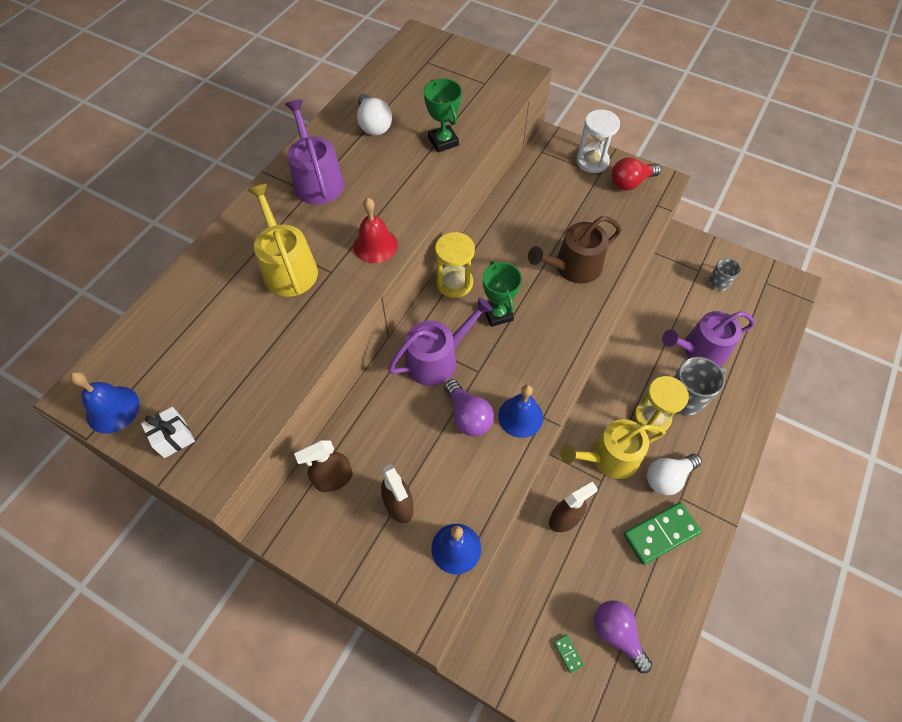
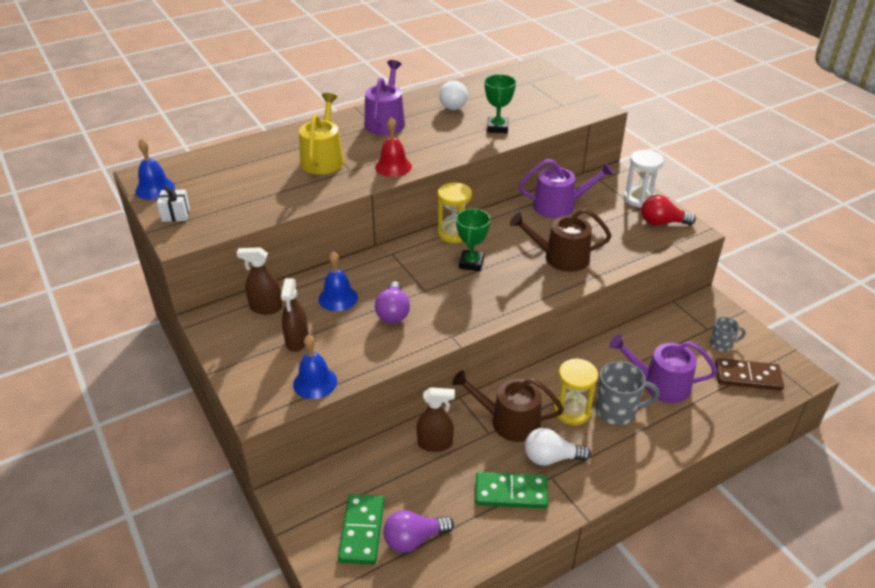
camera: 30 degrees right, 20 degrees down
purple watering can [388,297,493,386] -> purple watering can moved to [519,159,614,218]
blue bell [498,385,543,438] -> blue bell moved to [319,251,358,311]
green domino [554,634,583,673] -> green domino [338,494,384,564], size x2.39
yellow watering can [560,419,666,479] -> brown watering can [452,370,564,442]
purple light bulb [594,600,652,673] -> purple light bulb turned 105 degrees counterclockwise [383,510,454,553]
none -> brown domino [715,358,784,391]

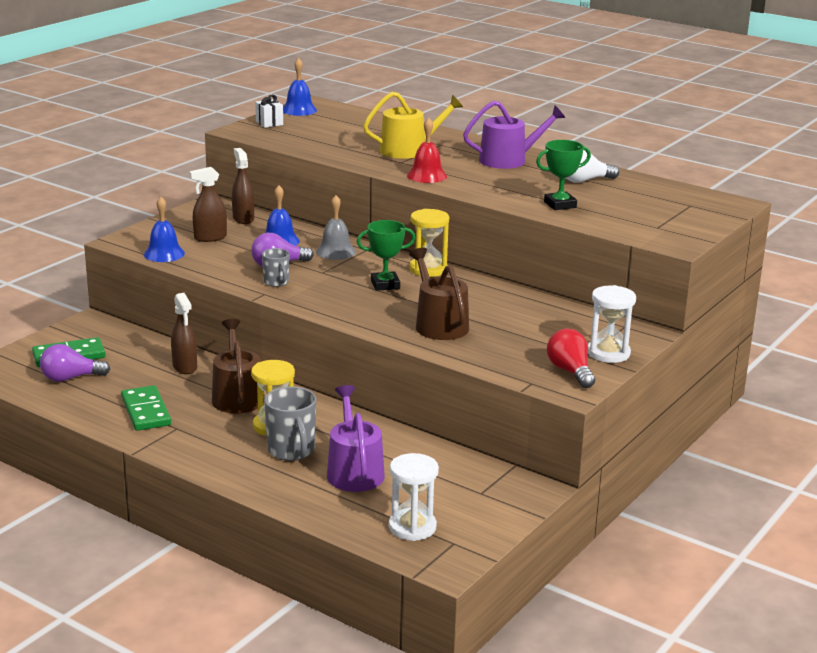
camera: 65 degrees right, 15 degrees down
purple light bulb [383,510,454,553] -> purple light bulb turned 60 degrees counterclockwise [40,344,110,382]
purple watering can [519,159,614,218] -> none
white light bulb [525,428,591,466] -> none
grey mug [710,317,746,352] -> grey mug moved to [262,248,289,287]
brown domino [715,358,784,391] -> white hourglass [389,453,439,541]
none -> grey bell [316,195,356,260]

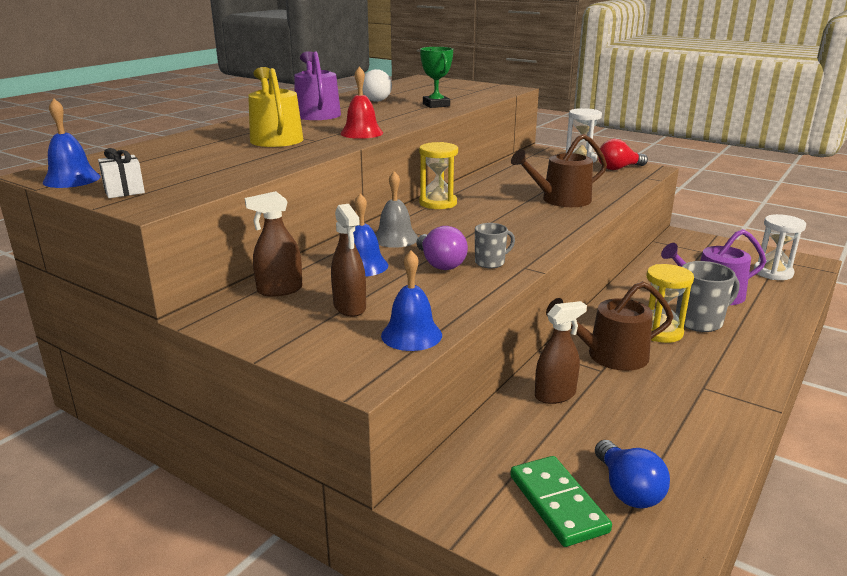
camera: 90 degrees left, 0 degrees up
purple light bulb [40,344,110,382] -> blue light bulb [595,440,670,508]
green domino [121,385,171,431] -> none
green trophy [357,220,416,291] -> none

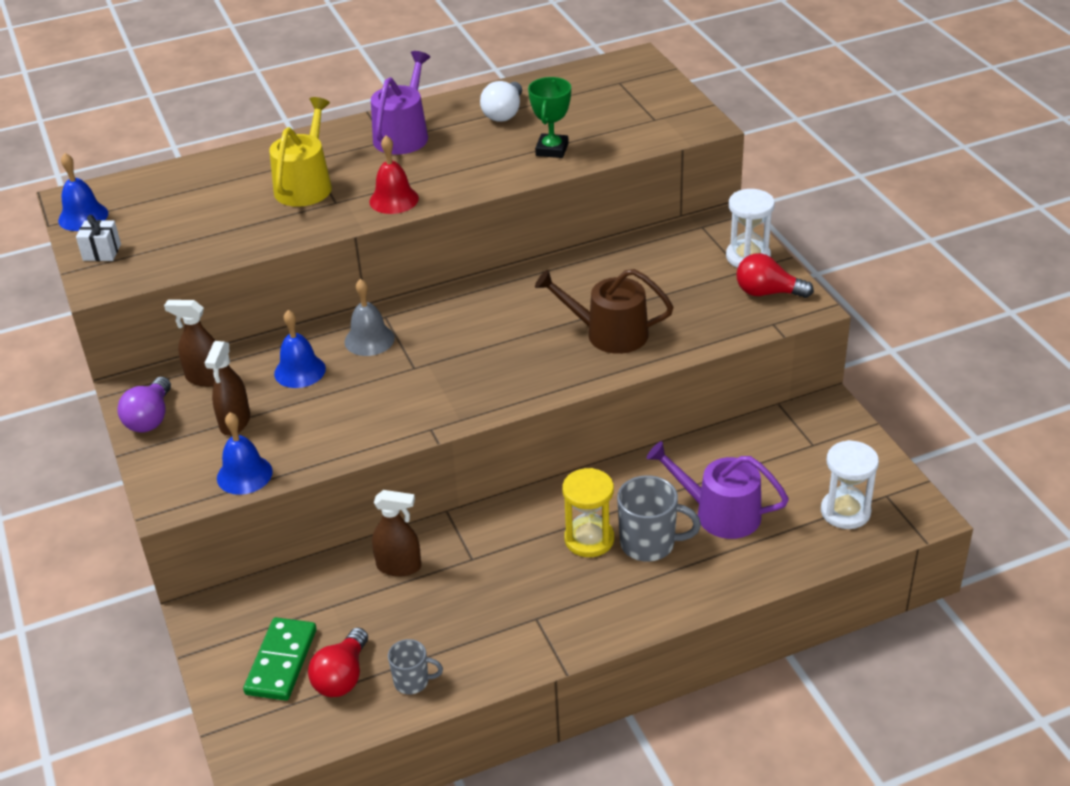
camera: 35 degrees right, 15 degrees up
purple light bulb [417,226,468,270] -> purple light bulb moved to [117,377,171,432]
yellow hourglass [419,142,458,209] -> none
grey mug [475,223,515,268] -> grey mug moved to [388,639,443,695]
brown watering can [546,281,674,371] -> none
blue light bulb [595,440,670,508] -> red light bulb [308,628,368,697]

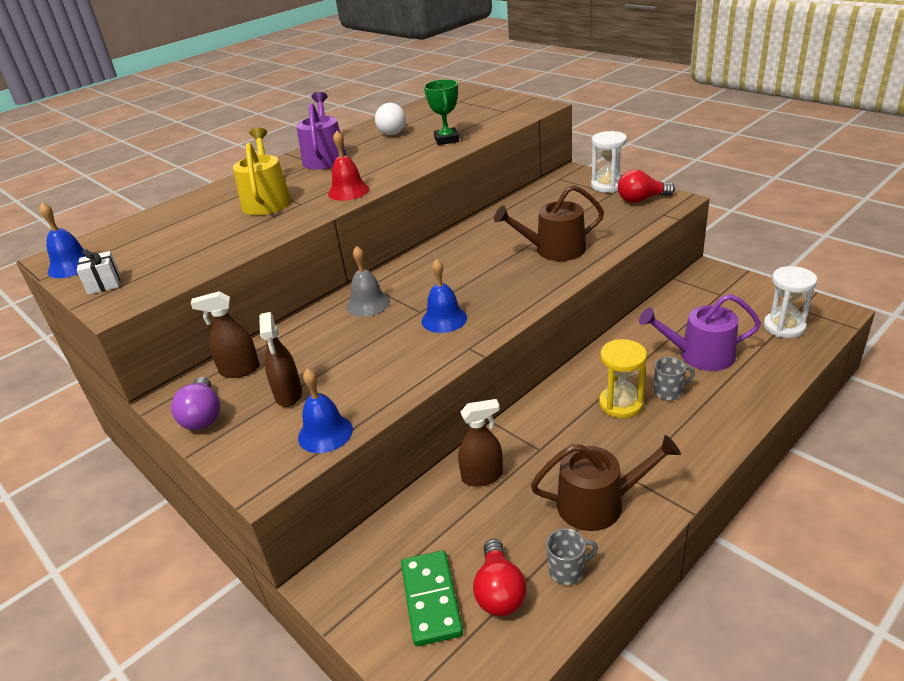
camera: 20 degrees left, 5 degrees down
blue bell [274,310,326,388] -> blue bell moved to [421,259,467,333]
grey mug [617,475,701,562] -> grey mug [654,357,695,401], size x0.59
none -> brown watering can [531,435,681,531]

